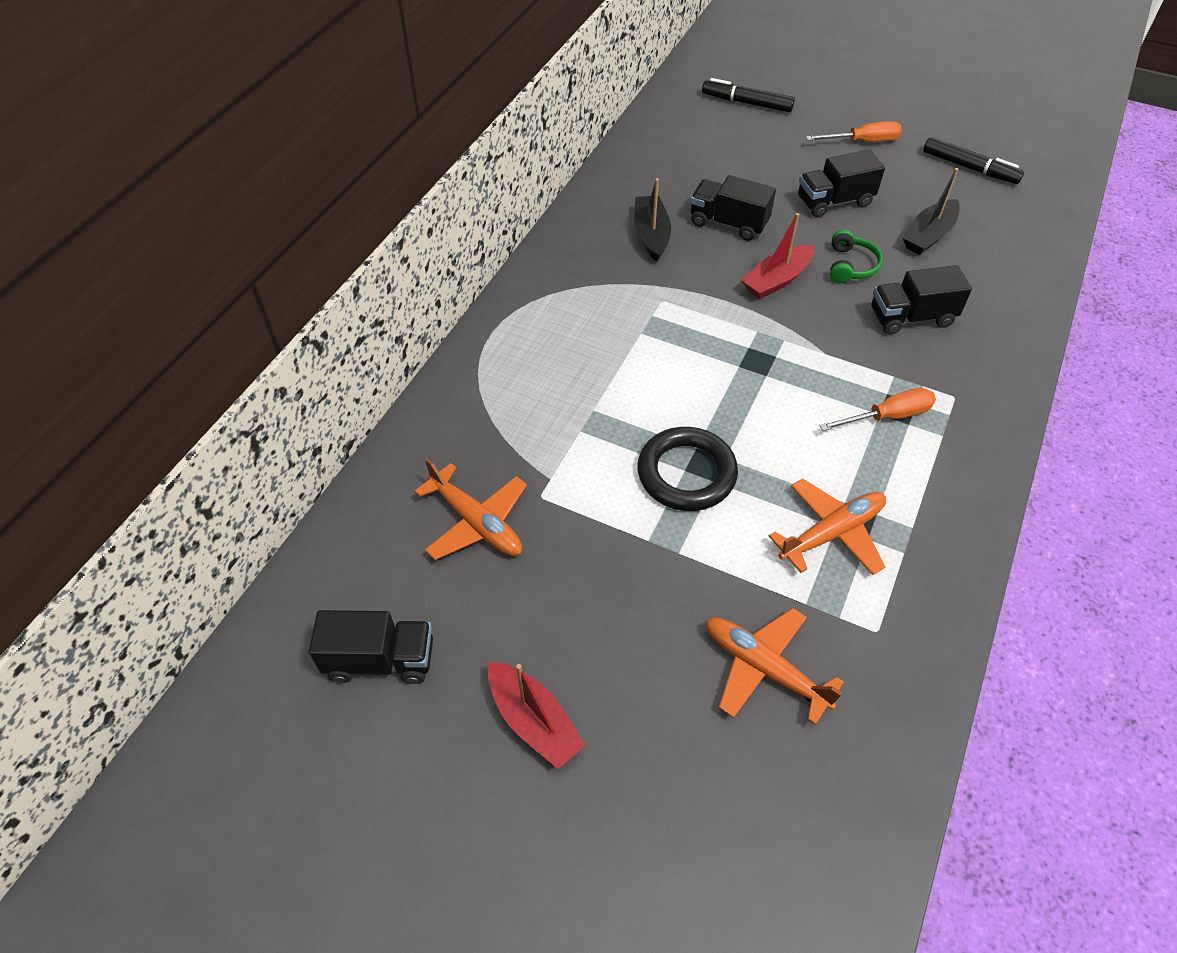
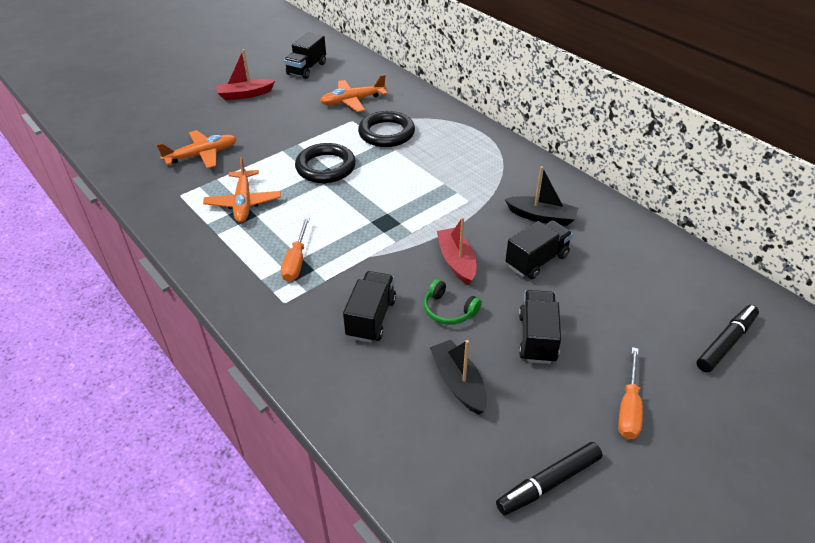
camera: 115 degrees right, 10 degrees down
none -> black ring [358,111,415,147]

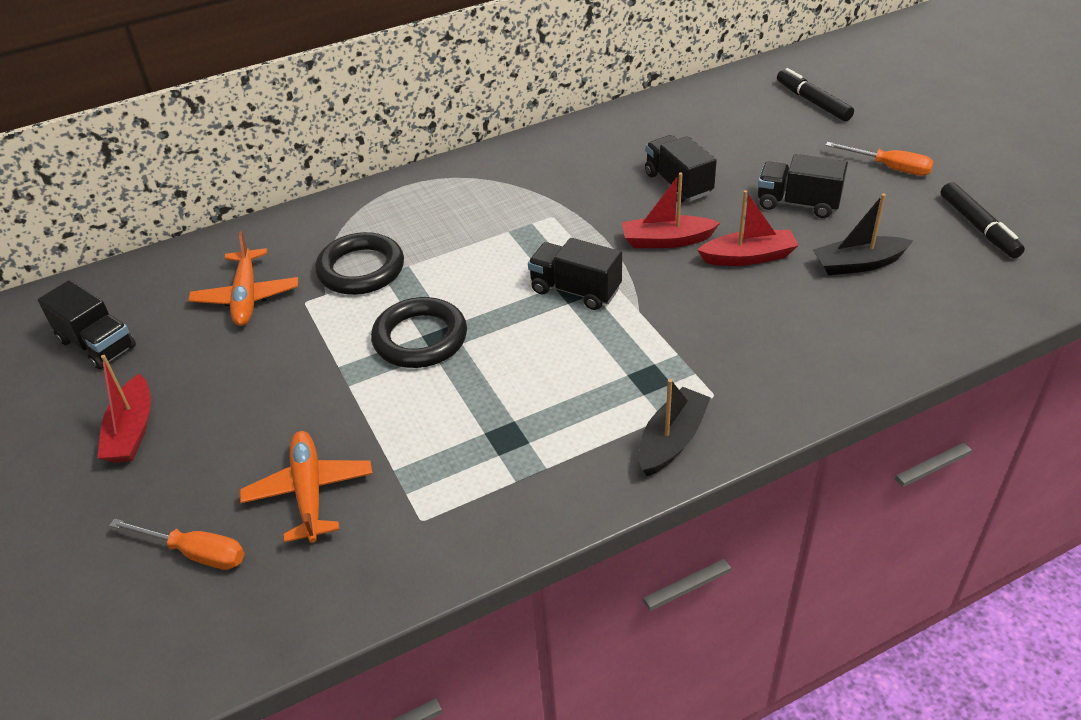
camera: 75 degrees left, 0 degrees up
orange plane [203,157,281,223] -> none
orange screwdriver [281,217,310,282] -> orange screwdriver moved to [109,519,245,570]
black truck [343,271,396,343] -> black truck moved to [528,238,622,310]
green headphones [424,279,482,325] -> red boat [697,190,799,266]
black boat [505,166,578,226] -> black boat moved to [639,379,711,476]

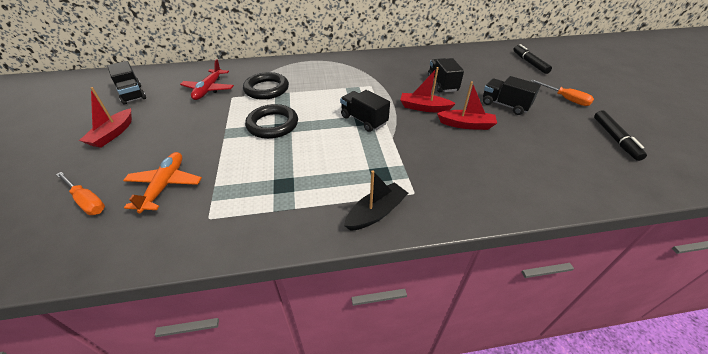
camera: 15 degrees right, 0 degrees up
orange plane [188,231,298,326] -> red plane [180,59,234,100]
black boat [813,193,913,275] -> none

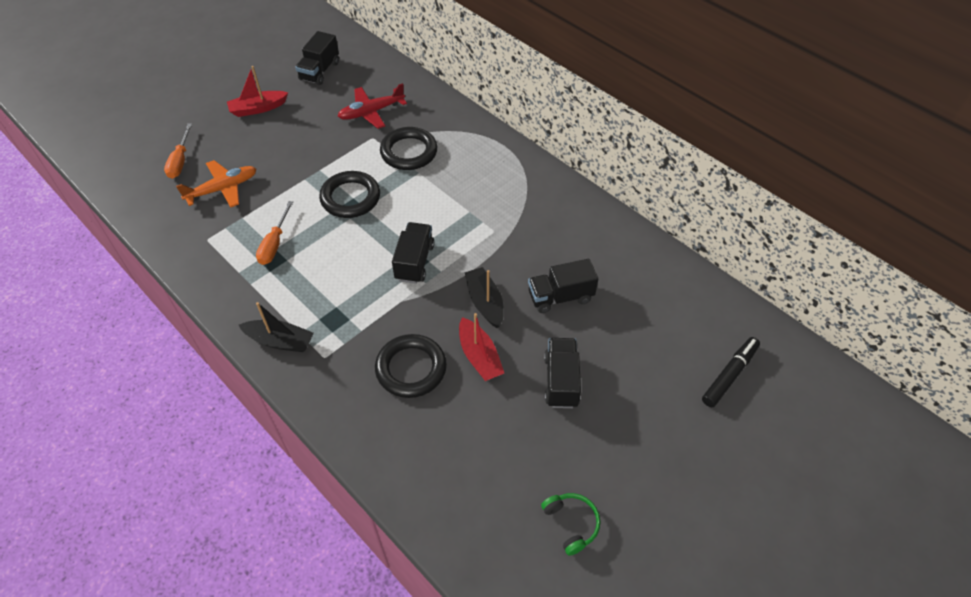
camera: 55 degrees right, 10 degrees up
red boat [400,67,456,112] -> black boat [464,267,504,328]
black truck [428,58,464,93] -> black truck turned 150 degrees counterclockwise [528,259,598,313]
orange screwdriver [530,79,594,106] -> orange screwdriver moved to [256,201,293,265]
black marker [594,110,647,161] -> green headphones [541,493,601,556]
none -> black ring [375,334,447,398]

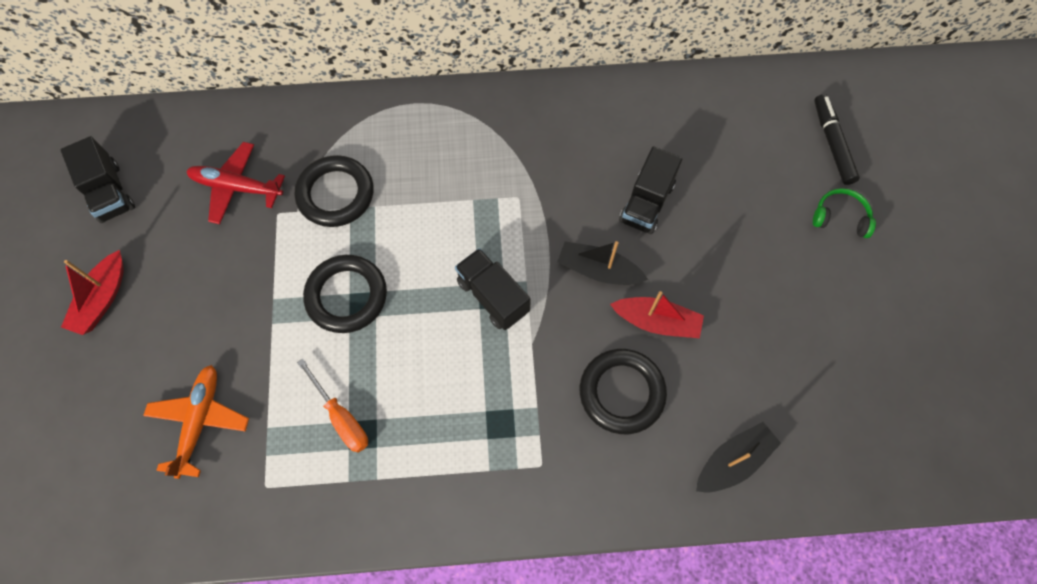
camera: 50 degrees left, 15 degrees up
orange screwdriver [164,124,192,179] -> none
black boat [239,302,314,352] -> black boat moved to [696,422,781,493]
red plane [338,83,407,129] -> red plane turned 90 degrees clockwise [186,142,285,224]
green headphones [541,493,601,556] -> green headphones moved to [813,188,876,238]
black truck [544,338,581,408] -> none

